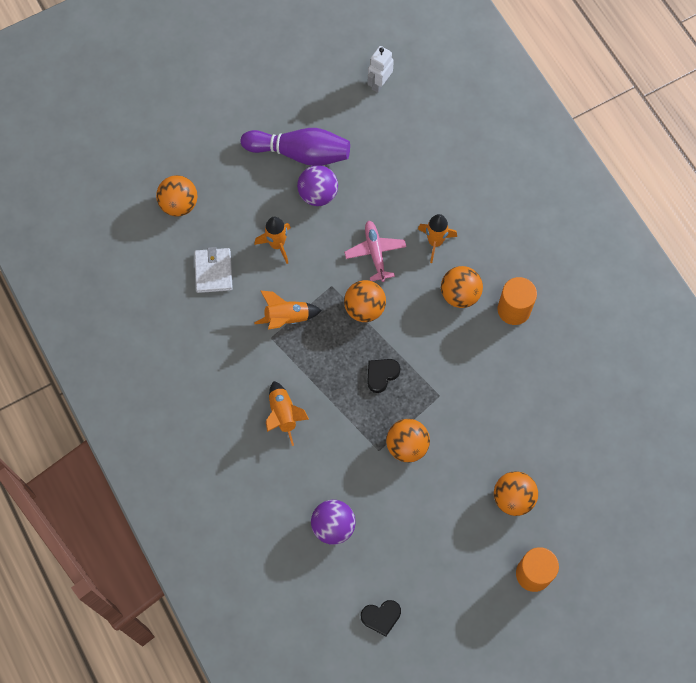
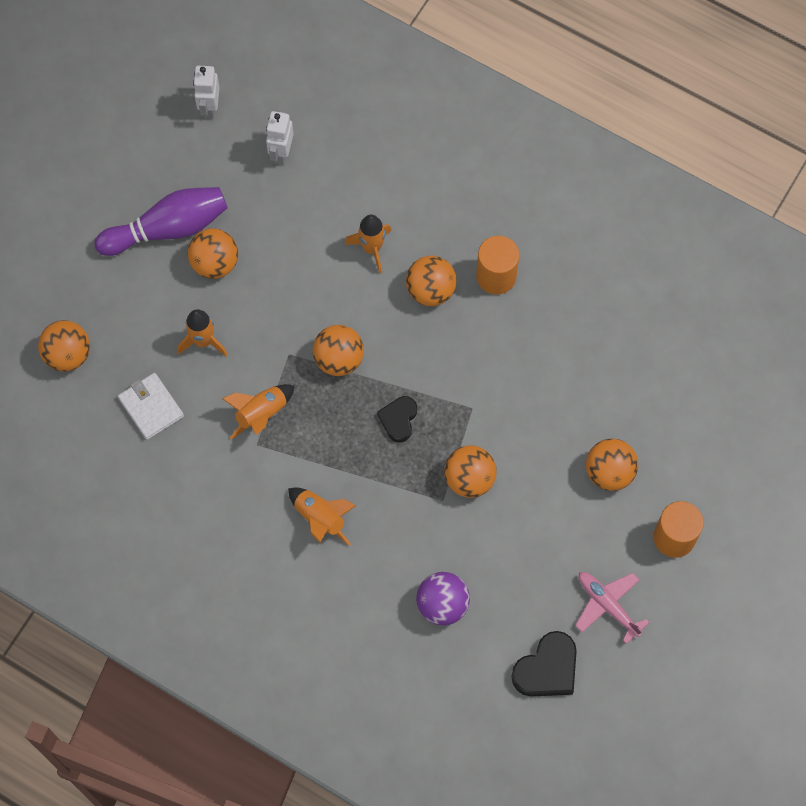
camera: 30 degrees left, 0 degrees up
purple ball [297,165,338,206] -> orange ball [188,228,238,279]
pink plane [344,221,406,282] -> pink plane moved to [575,572,649,644]
black heart [361,600,401,636] -> black heart [511,631,577,697], size x1.52
none -> white robot [266,111,294,165]

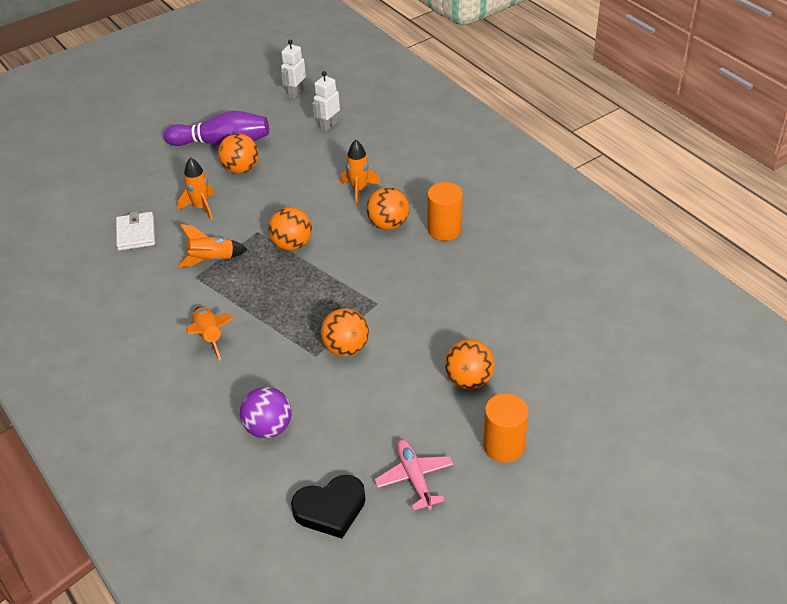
camera: 25 degrees right, 25 degrees down
orange ball [38,320,90,372] -> none
black heart [377,396,417,443] -> none

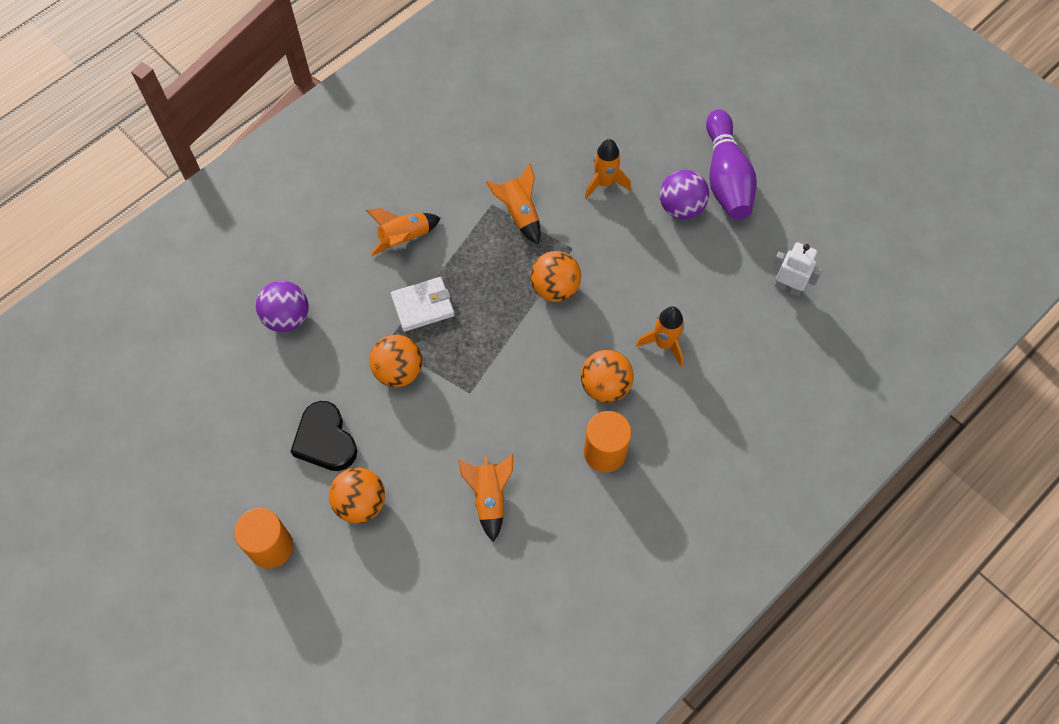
camera: 80 degrees right, 20 degrees up
white wallet [116,212,155,251] -> white wallet moved to [391,277,455,332]
orange ball [218,133,259,174] -> purple ball [660,170,709,219]
white robot [281,39,306,99] -> none
black heart [291,475,366,539] -> black heart moved to [290,401,357,471]
pink plane [374,440,453,511] -> none
none -> orange rocket [458,454,513,542]

